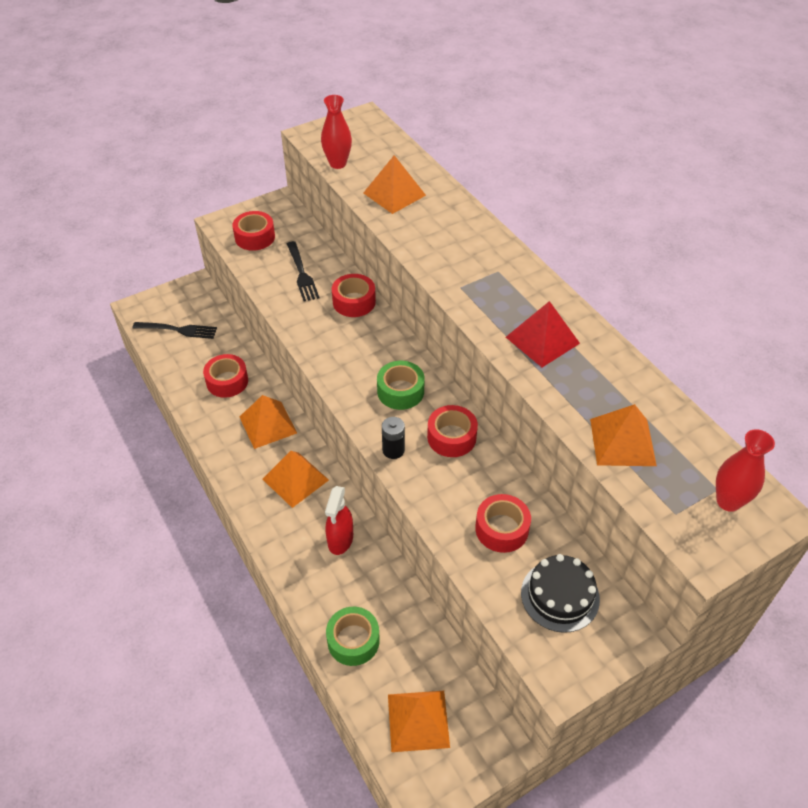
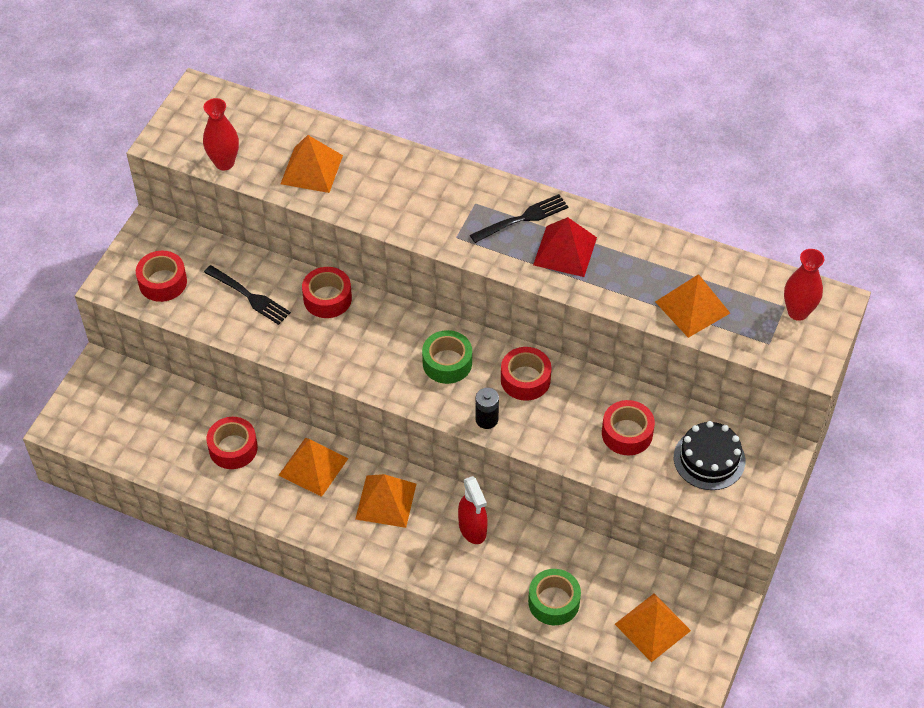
camera: 35 degrees left, 5 degrees up
black fork [132,322,217,339] -> black fork moved to [470,194,568,243]

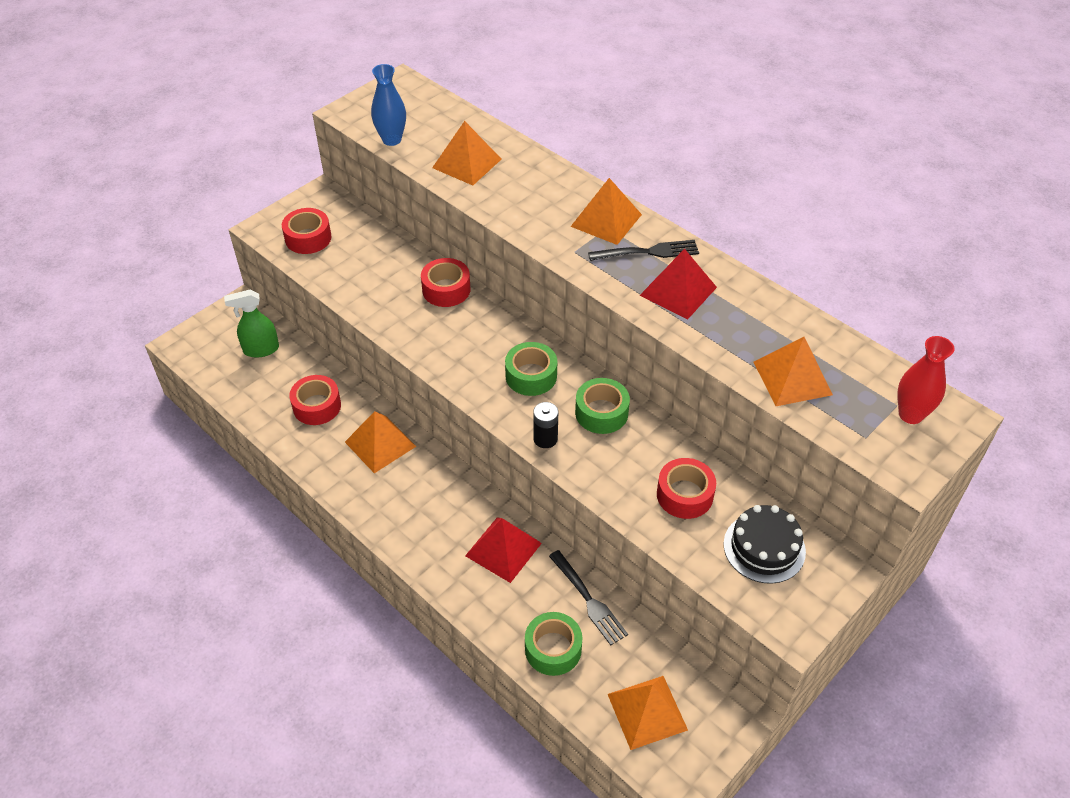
camera: 20 degrees right, 5 degrees down
red vase [203,98,239,170] -> blue vase [371,64,406,146]
black fork [204,265,291,325] -> black fork moved to [549,550,628,645]
orange pyramid [355,474,416,528] -> orange pyramid moved to [570,178,642,245]
red spray bottle [458,476,487,544] -> red pyramid [465,518,542,583]
red tape [501,347,552,401] -> green tape [575,378,630,434]
none -> green spray bottle [224,290,279,358]

